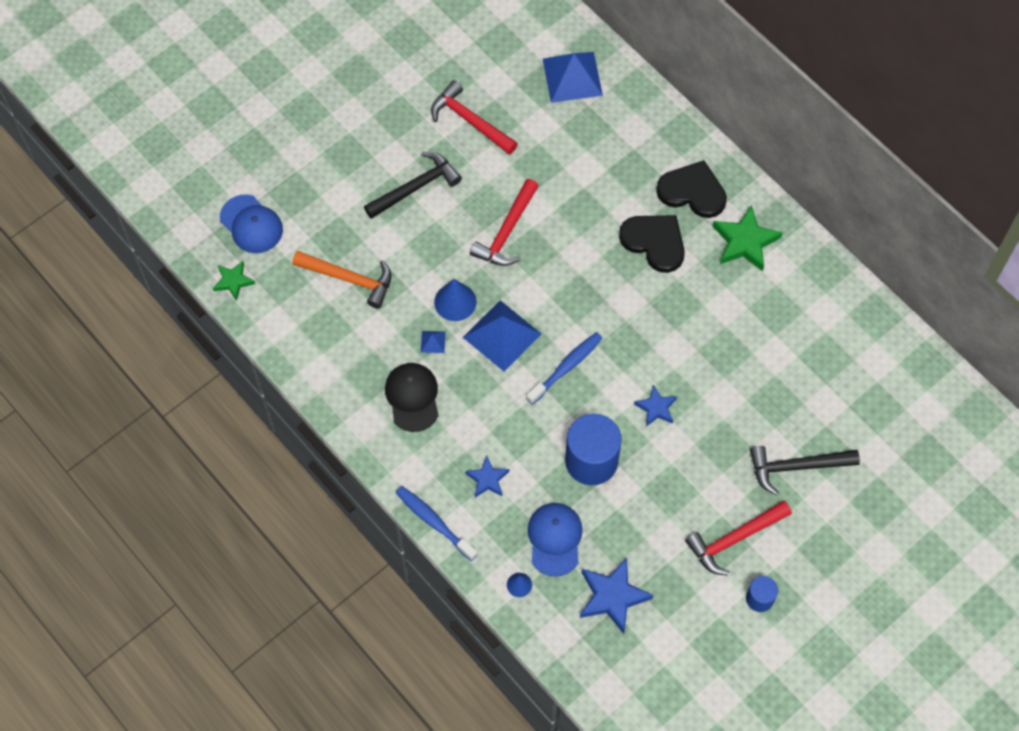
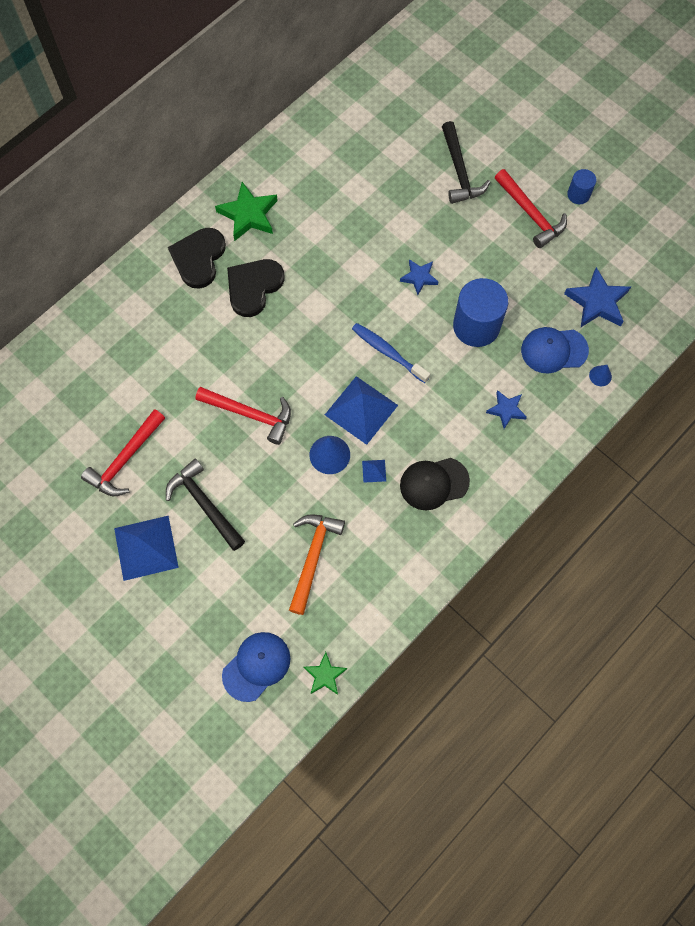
camera: 95 degrees left, 5 degrees up
blue toothbrush [396,486,478,561] -> none
blue pyramid [543,52,603,103] -> blue pyramid moved to [114,516,179,581]

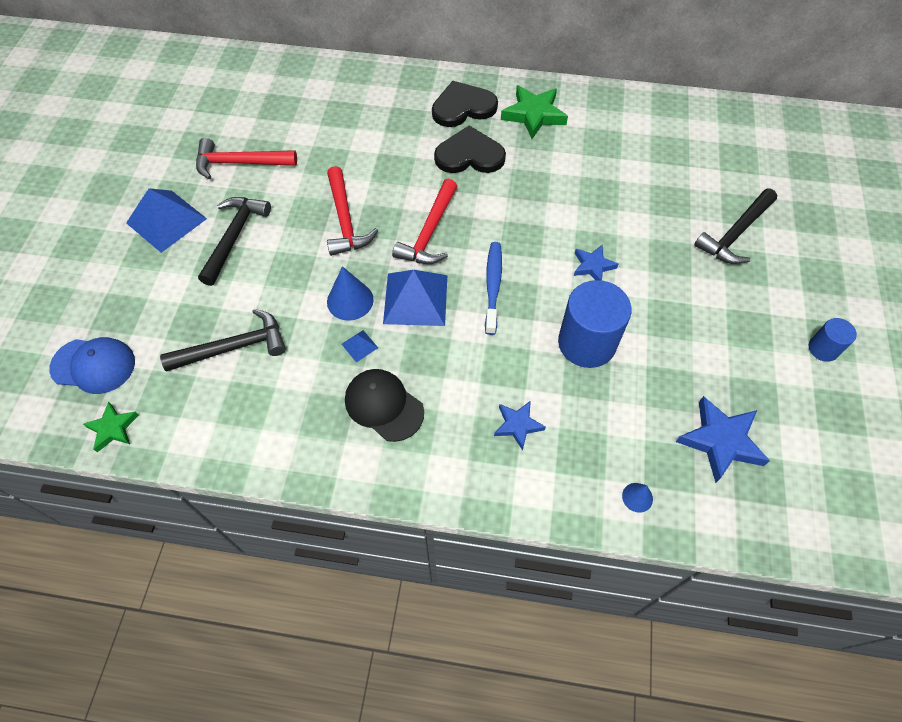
camera: 55 degrees right, 10 degrees down
orange hammer [289,514,345,615] -> black hammer [160,309,286,372]
red hammer [495,169,567,248] -> red hammer moved to [392,179,457,264]
blue cap [521,327,589,373] -> none

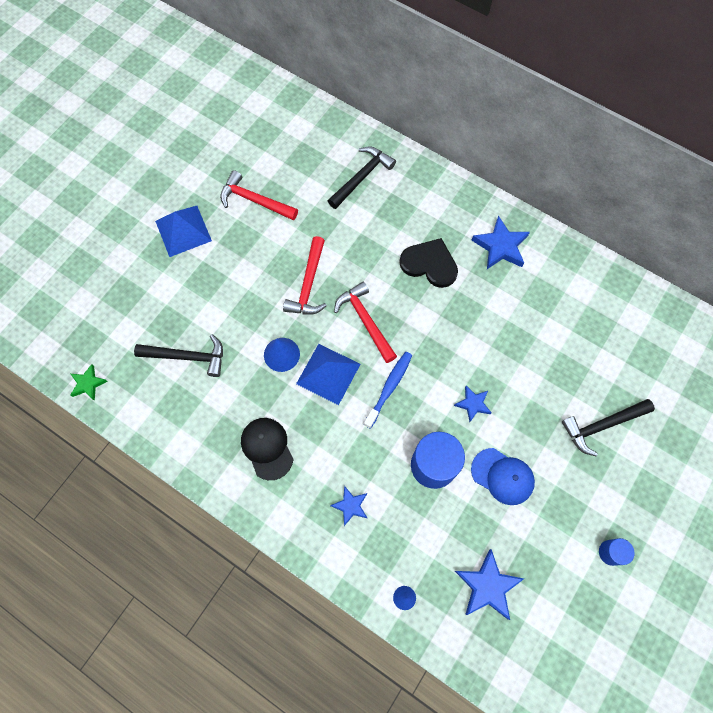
camera: 25 degrees right, 10 degrees up
blue cap [49,337,135,394] -> blue cap moved to [471,448,535,505]
black hammer [198,197,271,286] -> black hammer moved to [328,147,396,209]
blue pyramid [342,330,378,362] -> none
red hammer [392,179,457,264] -> red hammer turned 105 degrees clockwise [334,282,397,363]
black heart [432,81,498,127] -> none
green star [501,85,568,139] -> blue star [471,216,530,269]

